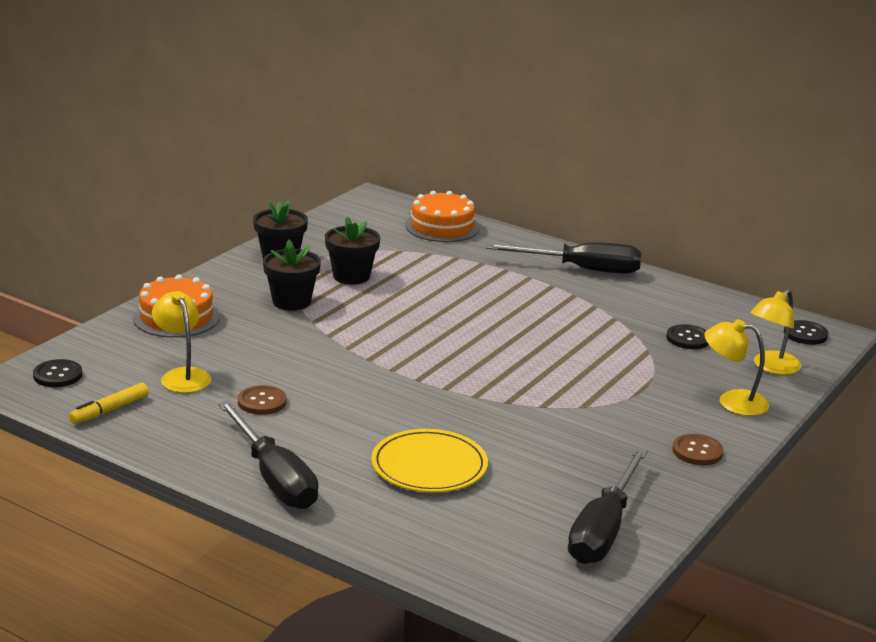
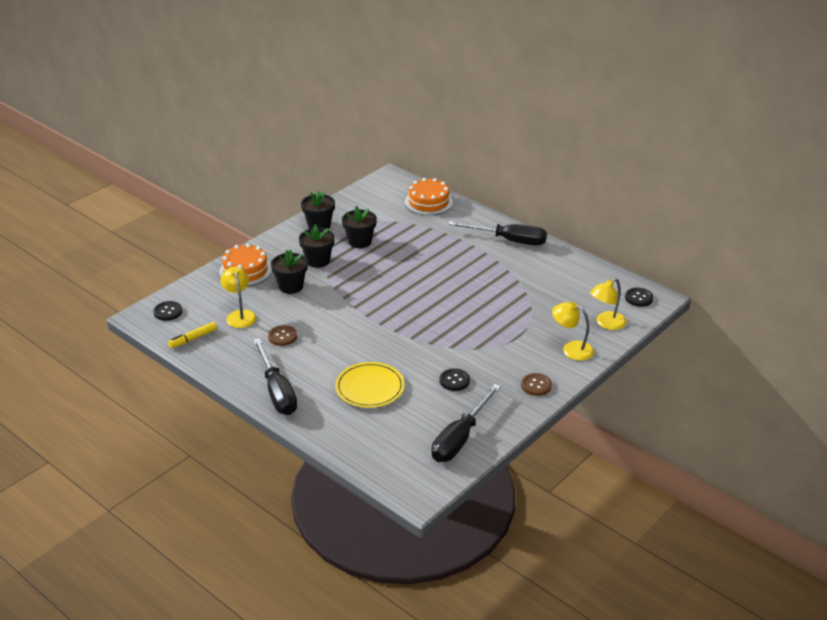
camera: 10 degrees right, 10 degrees up
black button [666,324,709,349] -> black button moved to [439,368,470,391]
none -> black flower pot [271,249,308,294]

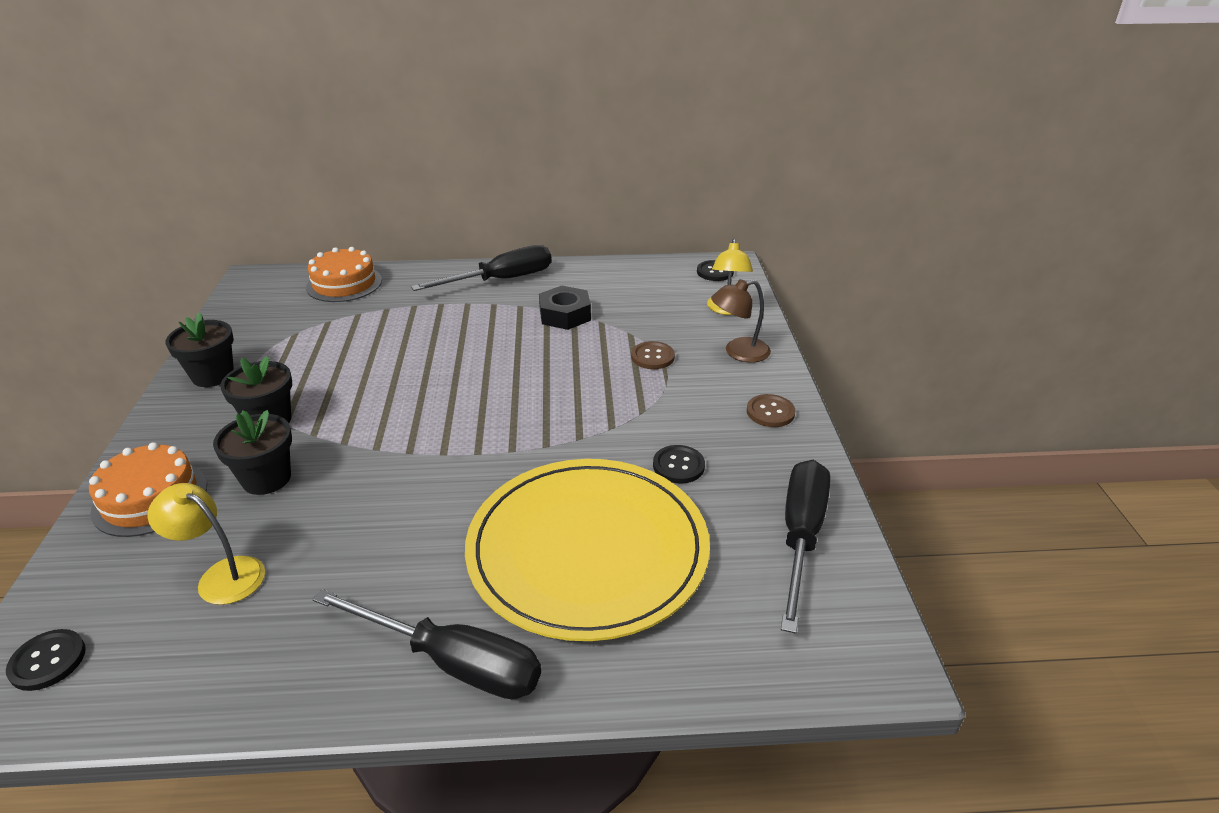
camera: 45 degrees left, 0 degrees up
yellow marker [168,322,217,348] -> none
brown button [268,325,297,346] -> brown button moved to [631,341,675,369]
yellow plate [335,362,405,408] -> yellow plate [465,459,710,641], size x1.84
black flower pot [342,206,377,248] -> none
black screwdriver [431,384,501,462] -> black screwdriver turned 150 degrees counterclockwise [781,460,830,634]
yellow lamp [552,302,594,361] -> brown lamp [711,279,771,363]
none -> black nut [539,286,591,330]

